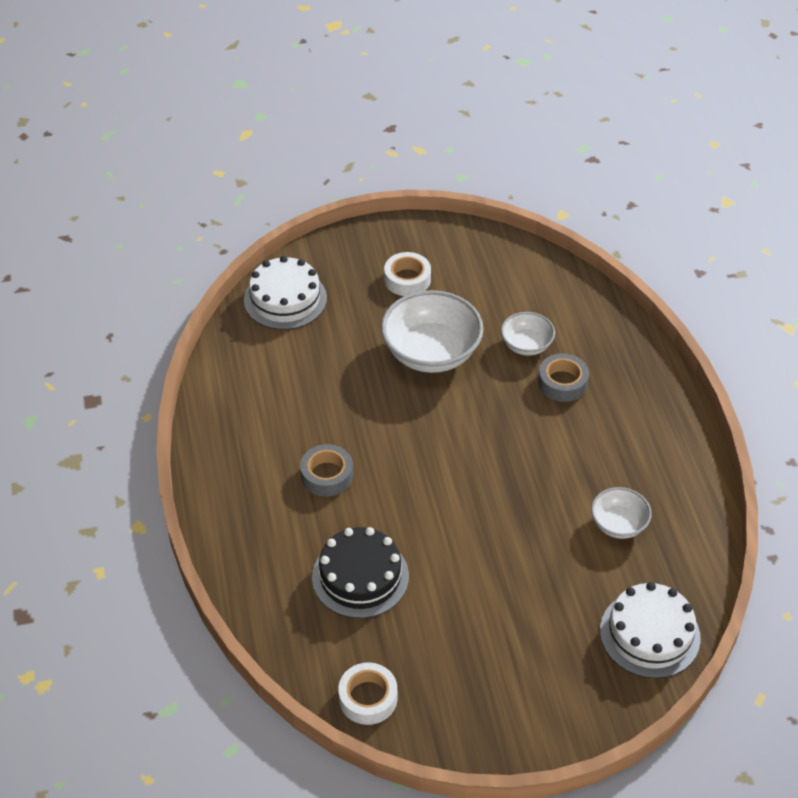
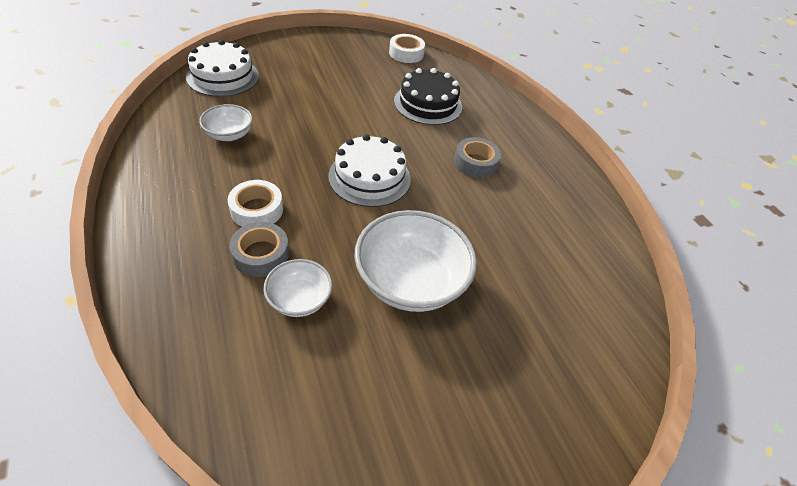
camera: 165 degrees right, 0 degrees up
white cake [244,256,327,330] -> white cake moved to [328,134,411,207]
white tape [384,252,431,296] -> white tape moved to [228,180,283,227]

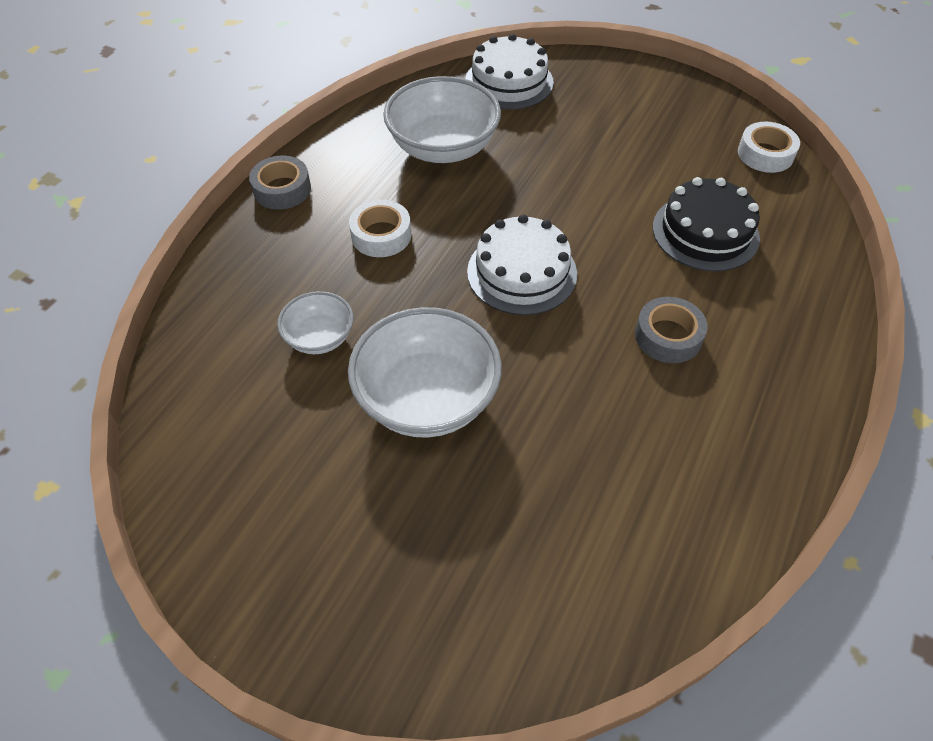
camera: 55 degrees right, 5 degrees up
white bowl [199,104,253,141] -> white bowl [383,76,501,163], size x1.86
grey tape [229,222,289,277] -> grey tape moved to [249,156,311,209]

